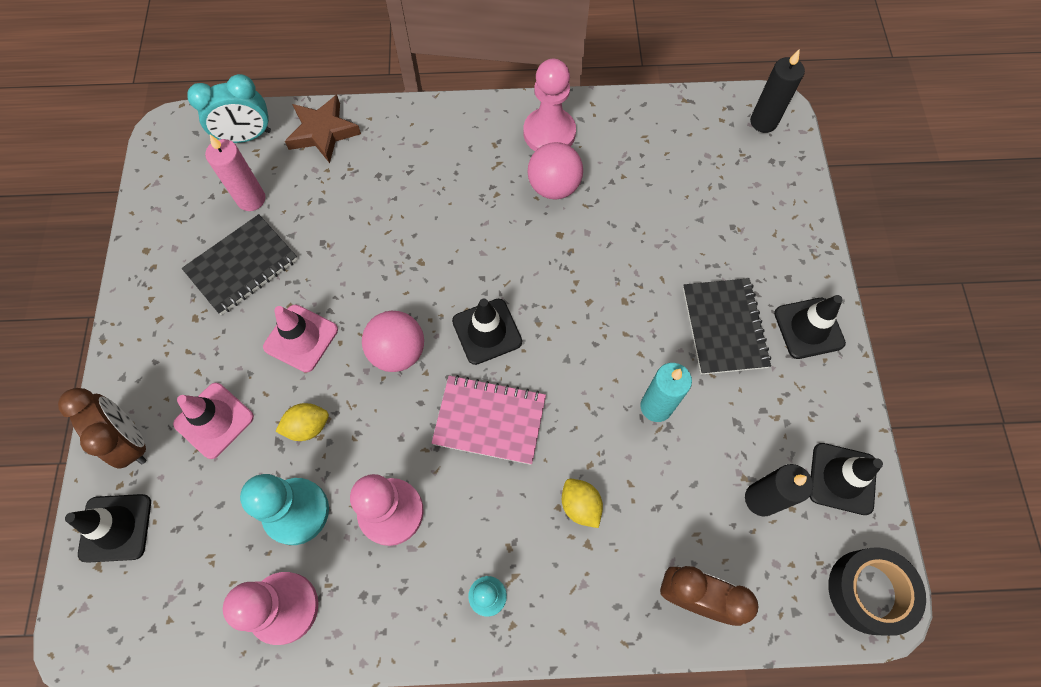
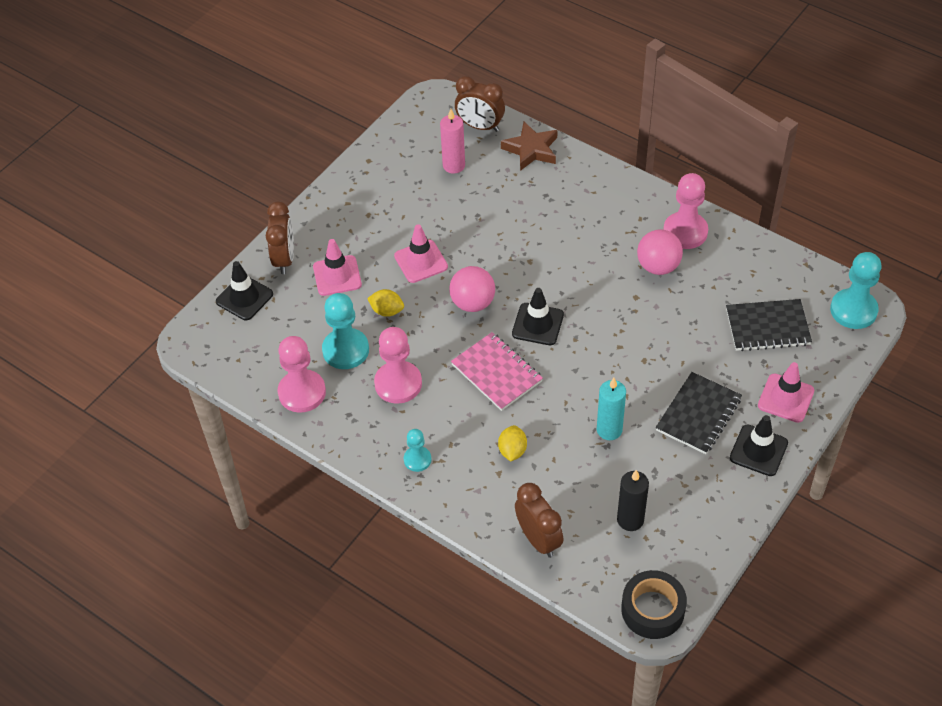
camera: 40 degrees right, 15 degrees down
black notebook [182,214,298,315] -> black notebook moved to [726,299,812,351]
turquoise clock [187,74,271,143] -> brown clock [455,76,505,132]
black candle [750,49,805,133] -> turquoise pawn [830,252,881,329]
black traffic cone [810,443,883,515] -> none
none -> pink traffic cone [758,362,814,423]

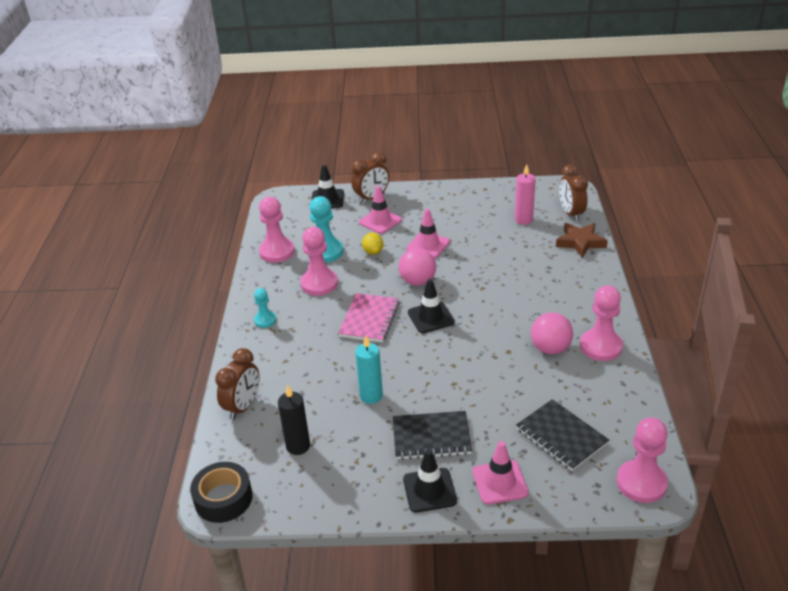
camera: 55 degrees right, 15 degrees down
yellow lemon [498,425,527,461] -> none
turquoise pawn [830,252,881,329] -> pink pawn [616,417,668,503]

